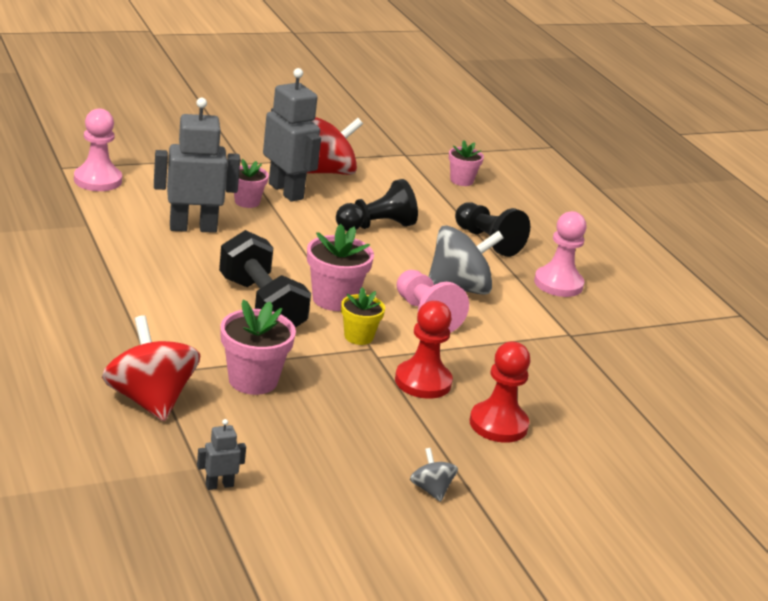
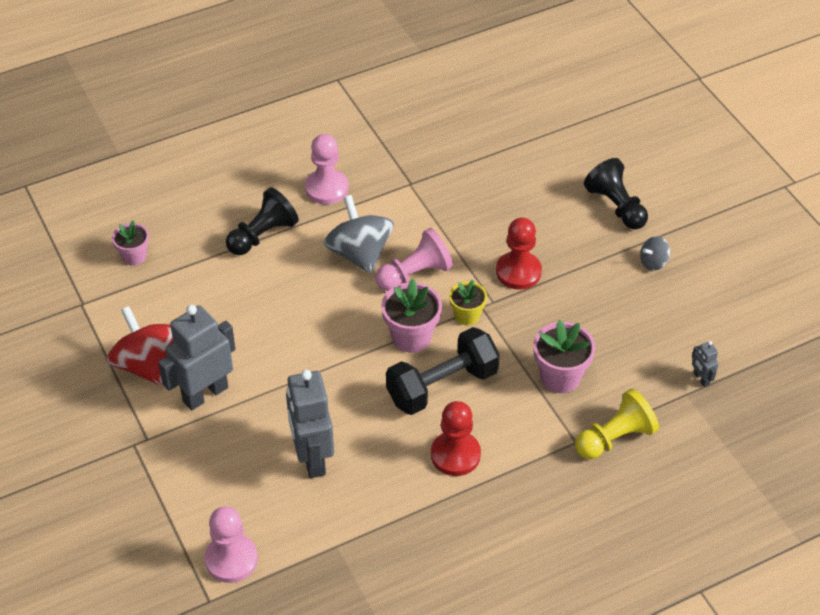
camera: 90 degrees left, 20 degrees up
red spinning top [102,315,200,421] -> yellow pawn [575,388,659,459]
pink flower pot [234,159,269,208] -> none
black pawn [336,179,418,231] -> black pawn moved to [584,158,648,230]
red pawn [470,342,530,443] -> red pawn moved to [431,401,481,476]

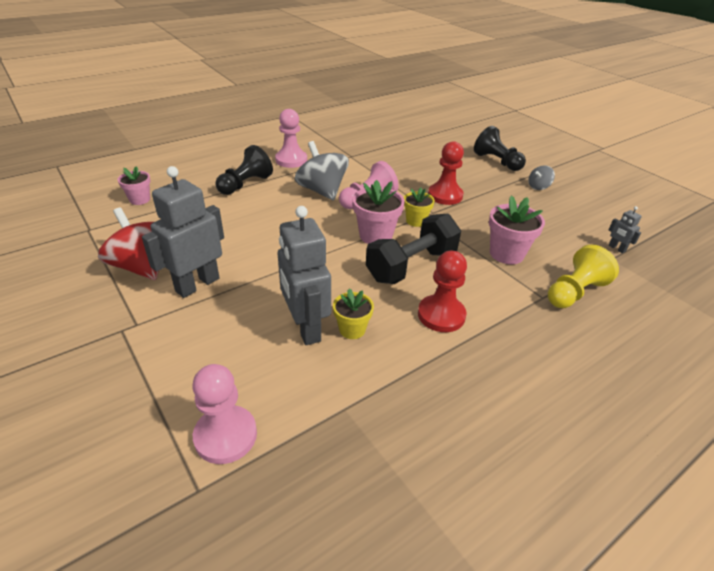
camera: 10 degrees left, 10 degrees down
none -> yellow flower pot [333,288,374,339]

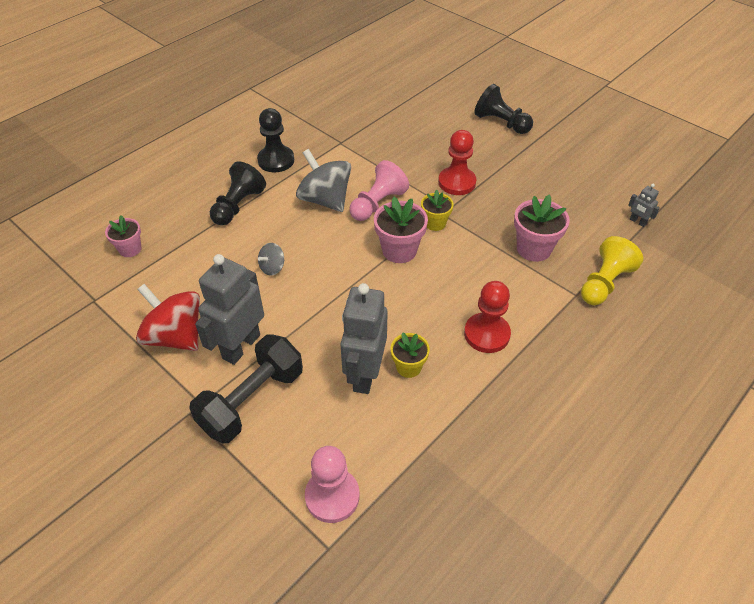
camera: 10 degrees left, 10 degrees up
pink pawn [275,109,307,168] -> black pawn [257,108,294,172]
grey robot [278,206,331,345] -> grey robot turned 45 degrees clockwise [340,283,388,394]
black dumbbell [366,214,461,284] -> black dumbbell moved to [189,334,303,444]
grey spinning top [528,165,555,190] -> grey spinning top moved to [258,243,284,276]

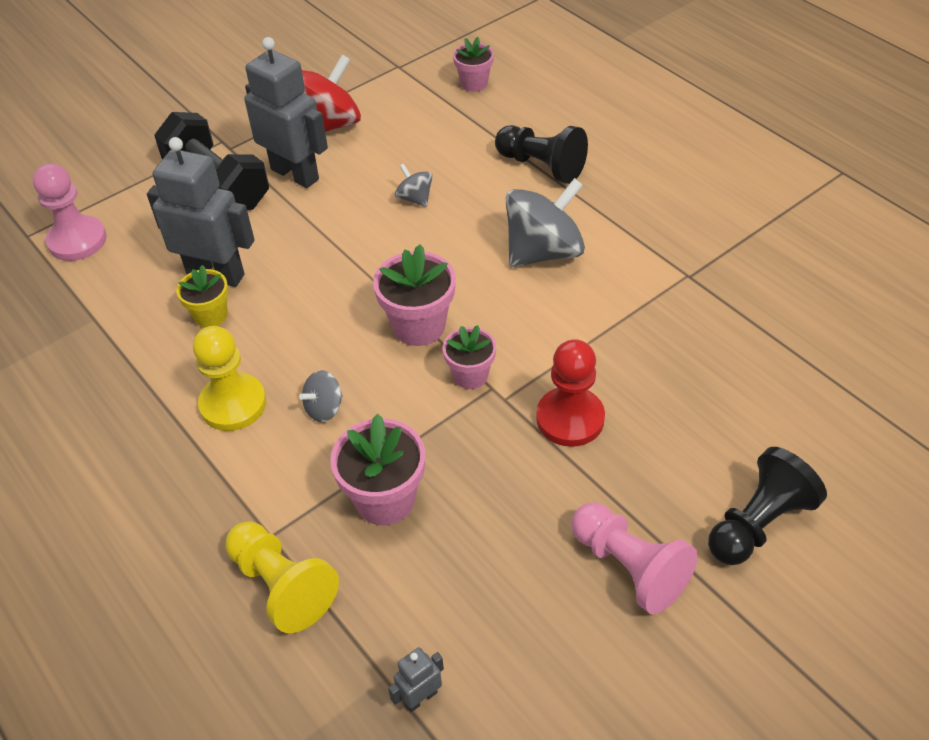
camera: 100 degrees right, 0 degrees up
black pawn [257,108,294,172] -> none
pink pawn [349,160,409,221] -> pink pawn moved to [571,502,698,614]
yellow flower pot [421,190,454,231] -> pink flower pot [443,325,496,389]
red pawn [464,281,511,353] -> yellow pawn [193,326,267,431]
none -> grey spinning top [299,370,343,422]

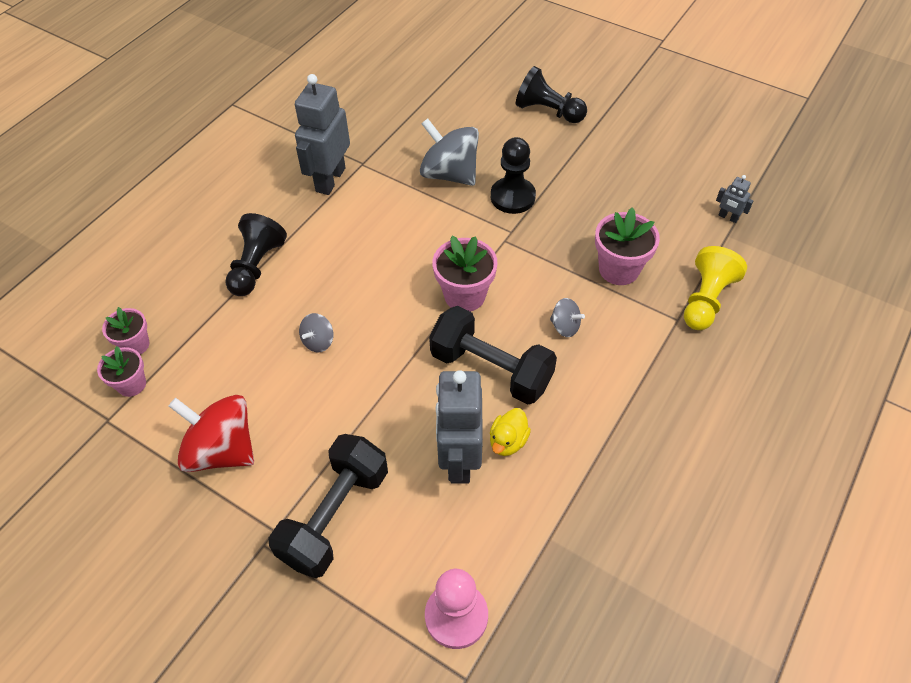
camera: 110 degrees left, 5 degrees up
yellow flower pot [176,265,228,328] -> yellow duck [490,408,531,456]
yellow pawn [193,326,267,431] -> none
grey robot [244,37,328,188] -> grey robot moved to [295,74,350,195]
pink flower pot [443,325,496,389] -> pink flower pot moved to [97,346,146,397]
grey spinning top [506,178,585,267] -> grey spinning top moved to [420,118,479,186]
red pawn [536,339,605,447] -> black pawn [491,137,536,214]
pink pawn [571,502,698,614] -> none
none -> black dumbbell [429,306,557,404]

